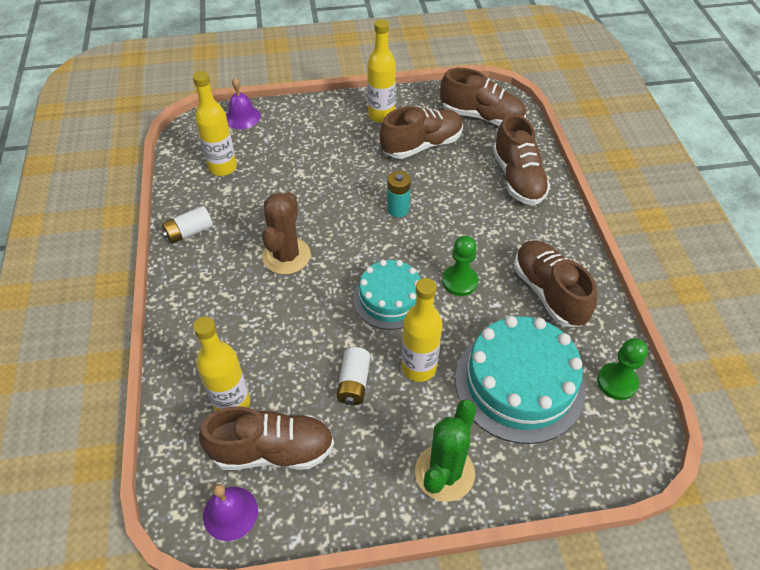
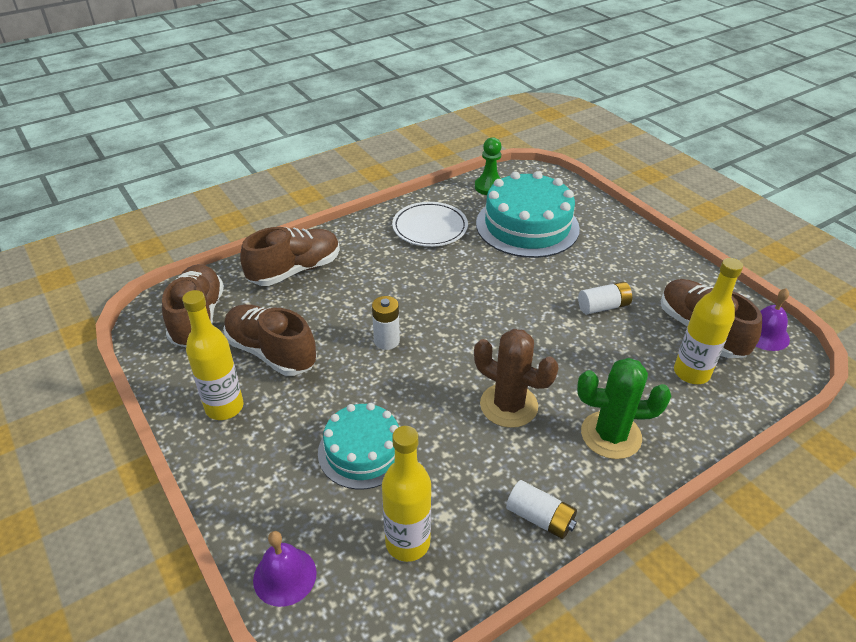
camera: 115 degrees left, 10 degrees down
brown cactus [262,192,311,275] -> brown cactus turned 45 degrees clockwise [474,329,559,428]
turquoise cake [353,260,421,330] -> turquoise cake moved to [318,403,399,490]
turquoise battery [387,171,411,217] -> white battery [372,296,400,350]
yellow bottle [401,278,443,382] -> none
green cactus [415,399,476,502] -> green cactus moved to [577,358,671,459]
green pawn [442,235,478,296] -> none
brown shoe [514,240,597,327] -> white plate [392,202,468,247]

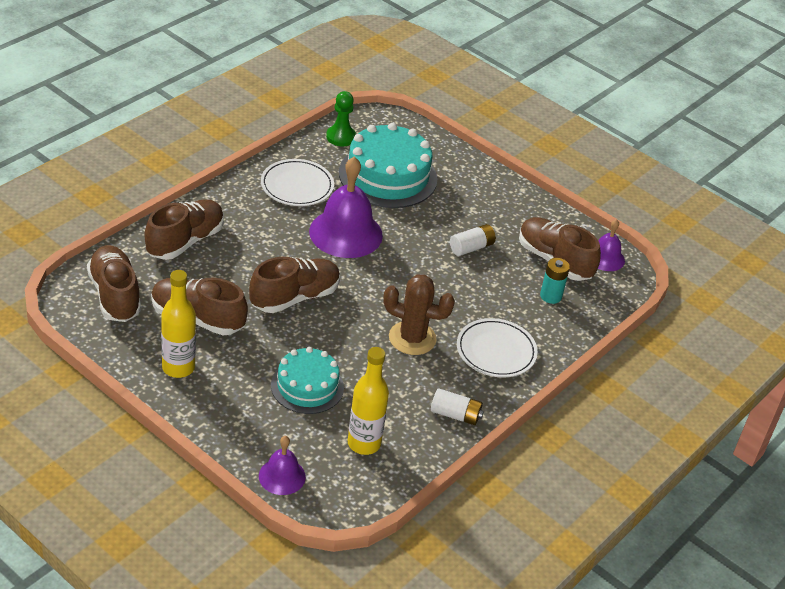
camera: 20 degrees left, 0 degrees up
white battery [372,296,400,350] -> brown shoe [249,257,340,313]
green cactus [577,358,671,459] -> white plate [457,318,538,378]
yellow bottle [674,258,743,384] -> turquoise battery [540,258,570,304]
none -> purple bell [309,156,383,258]

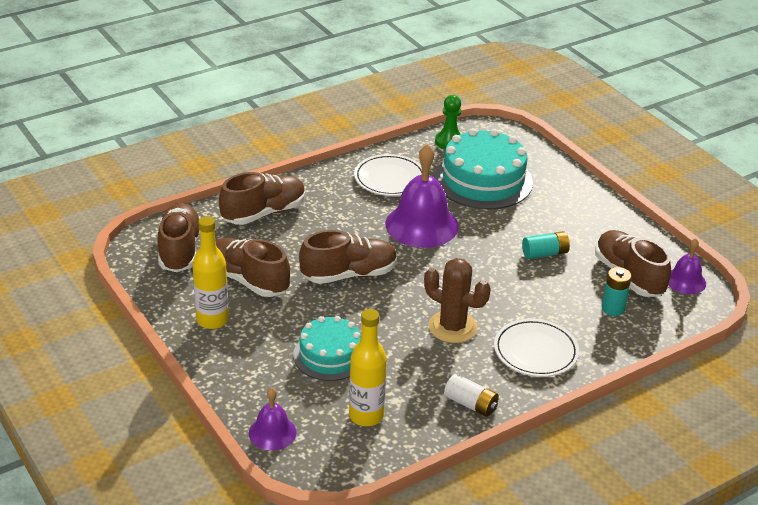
camera: 20 degrees right, 5 degrees down
white battery [450,224,496,256] -> turquoise battery [522,231,570,259]

